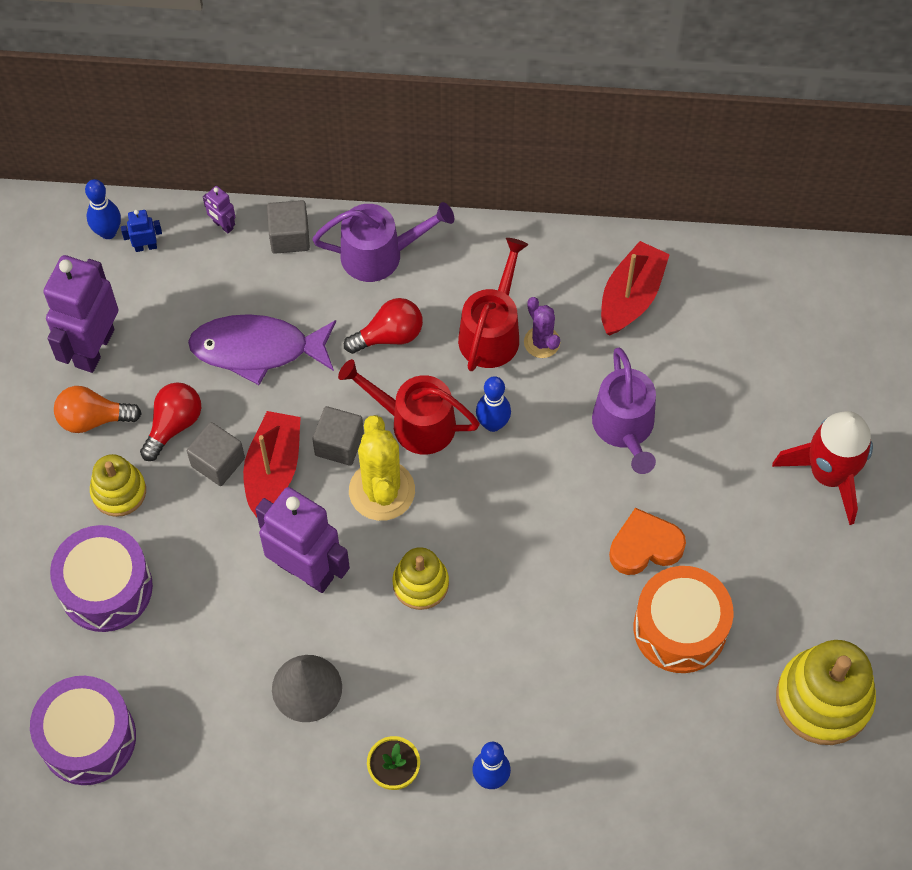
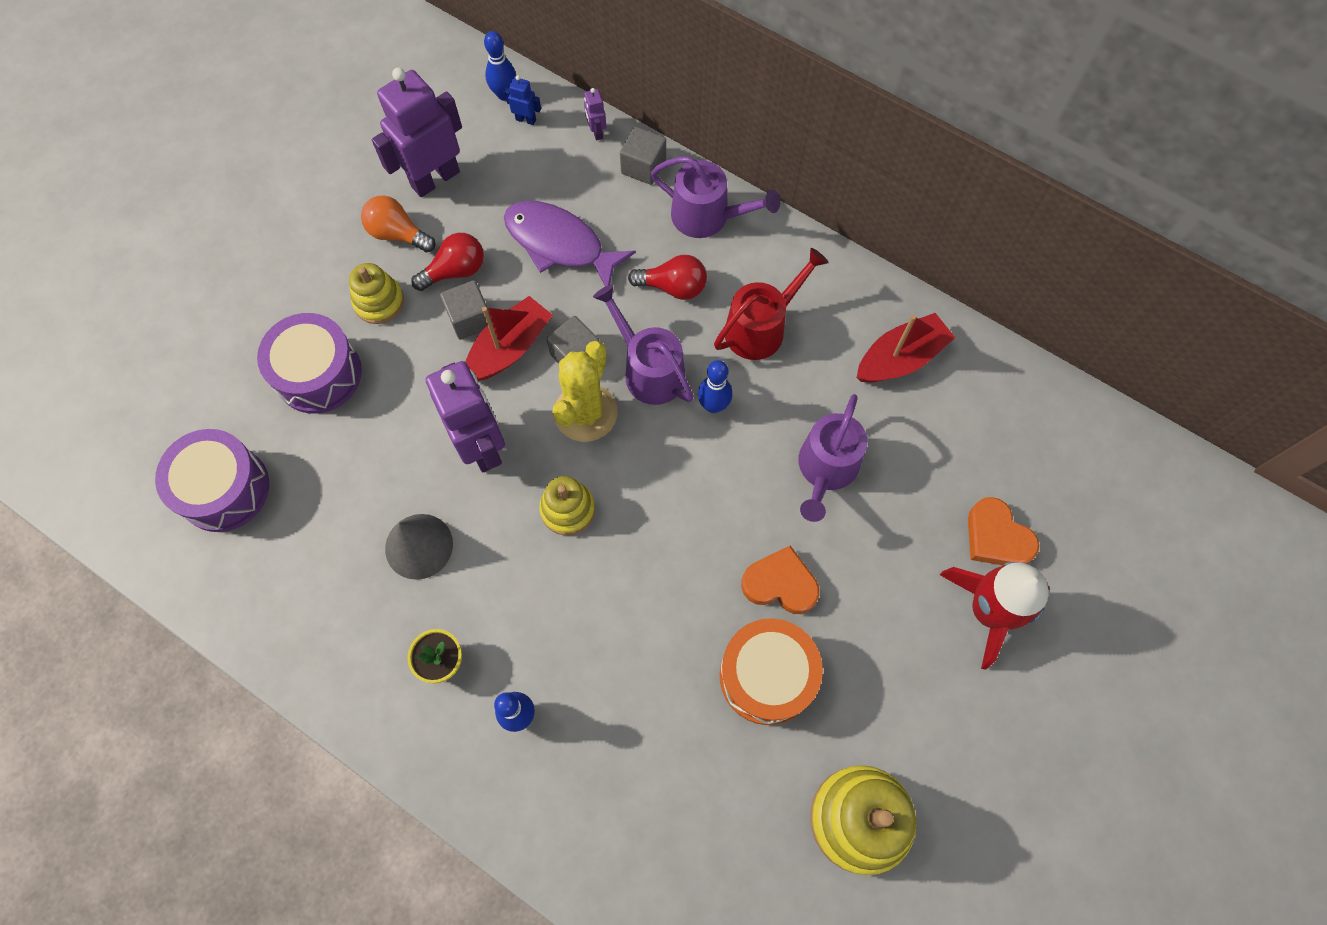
camera: 30 degrees right, 5 degrees up
red watering can [338,359,480,455] -> purple watering can [593,284,694,405]
purple cactus [524,297,560,358] -> none
none -> orange heart [968,497,1039,566]

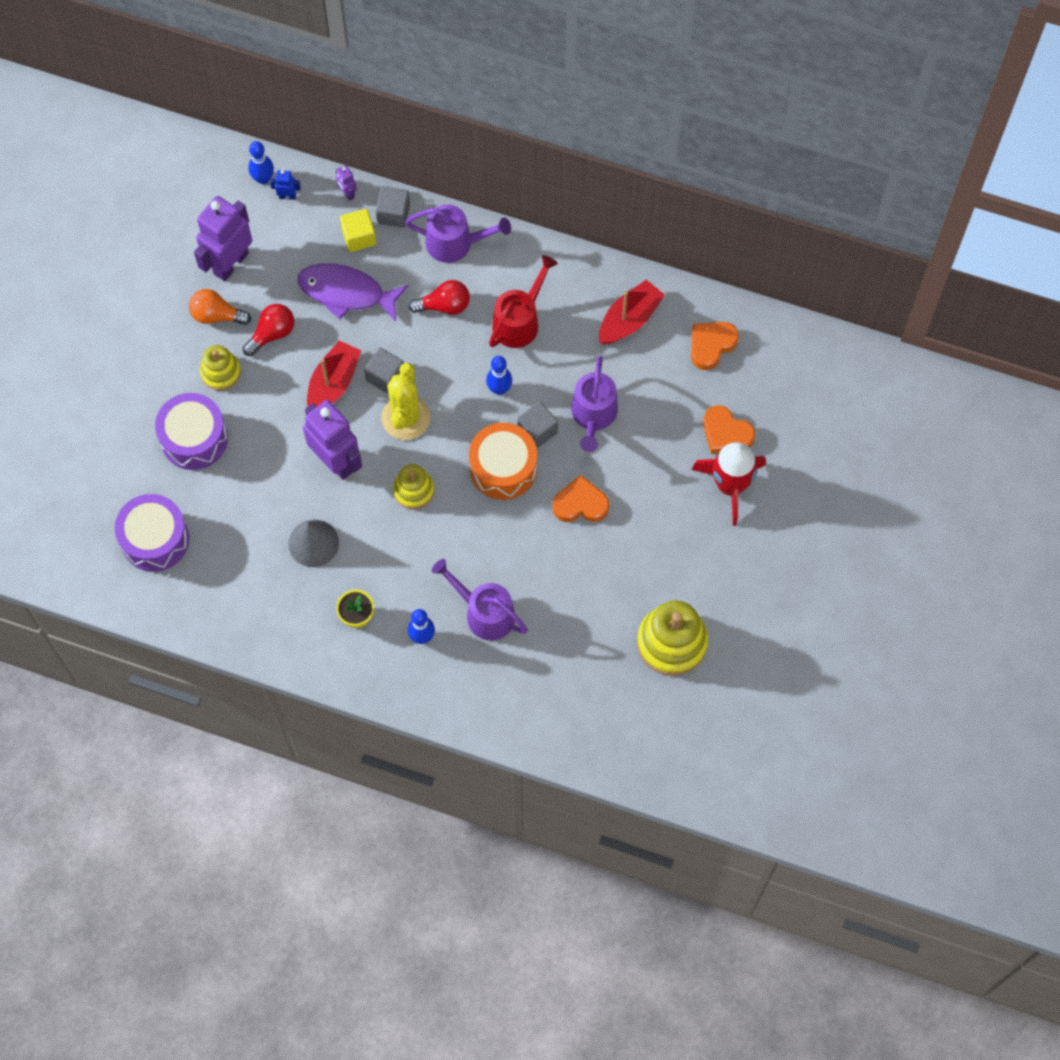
camera: 15 degrees left, 0 degrees up
grey cube [440,280,492,340] -> grey cube moved to [517,401,558,448]
purple watering can [593,284,694,405] -> purple watering can moved to [432,559,528,641]
orange drum [720,618,823,725] -> orange drum moved to [469,423,537,500]
none -> yellow cube [340,209,376,252]
none -> orange heart [691,322,739,370]

